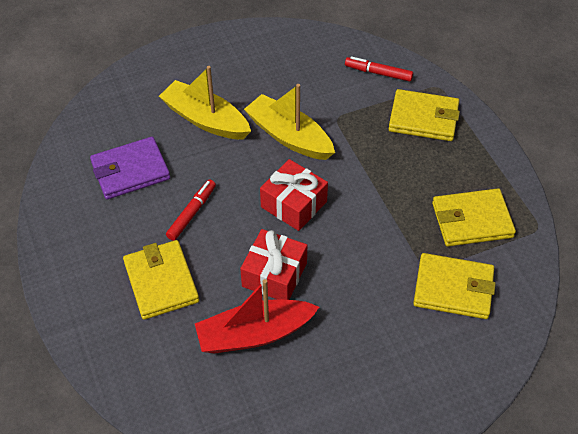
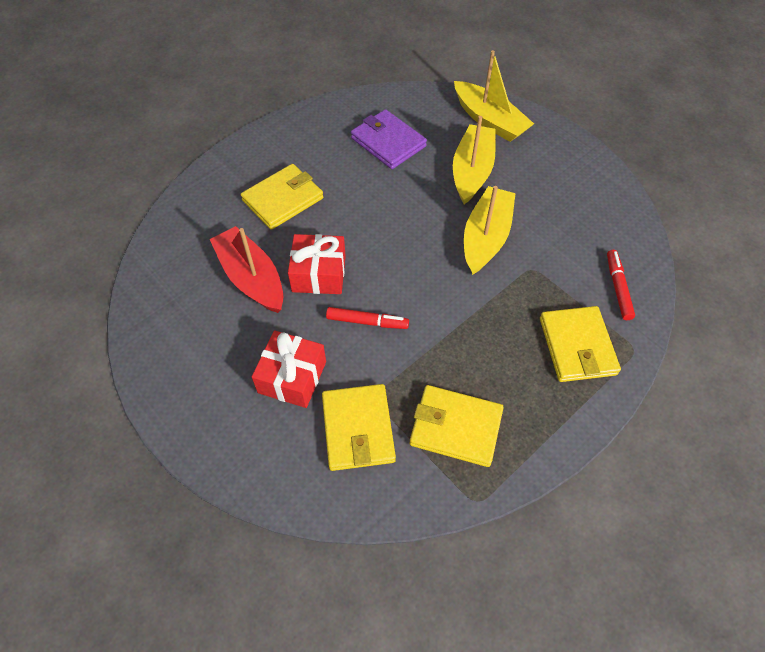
camera: 70 degrees right, 5 degrees up
red marker [166,180,216,241] -> red marker moved to [326,307,409,329]
red gift [260,159,328,231] -> red gift moved to [252,330,326,408]
yellow wallet [432,189,516,246] -> yellow wallet turned 45 degrees counterclockwise [410,385,503,467]
none -> yellow boat [454,50,534,142]

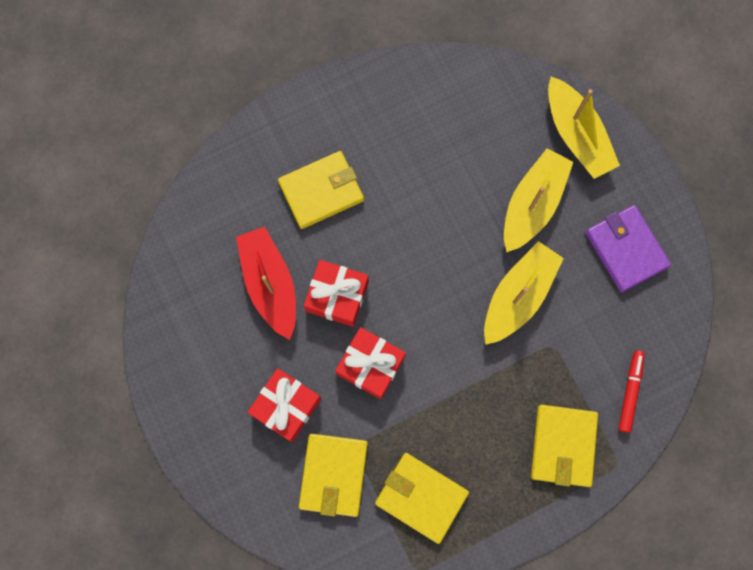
camera: 15 degrees right, 20 degrees up
red marker [326,307,409,329] -> red gift [335,327,406,399]
purple wallet [351,109,427,169] -> purple wallet moved to [585,205,671,292]

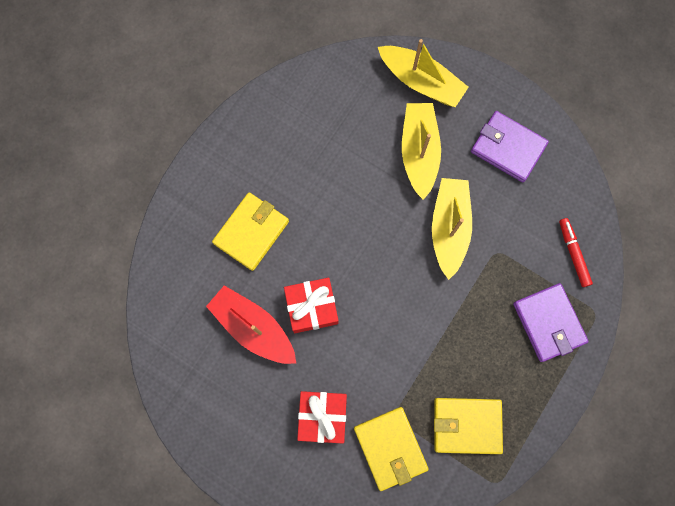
camera: 30 degrees left, 0 degrees up
red gift [335,327,406,399] -> none
yellow wallet [531,405,598,487] -> purple wallet [513,283,589,362]

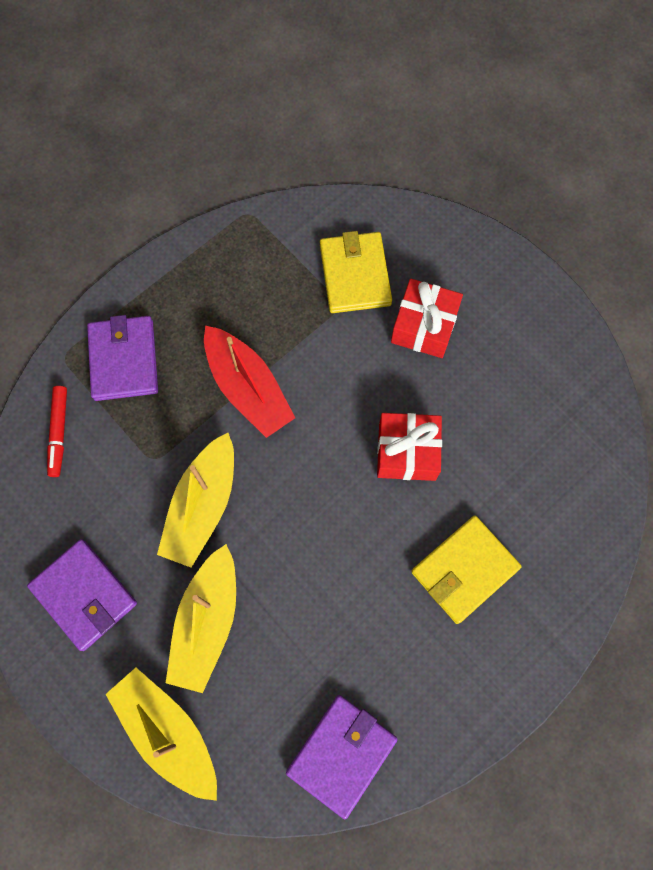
camera: 165 degrees left, 5 degrees down
red boat [206,285,296,364] -> red boat moved to [204,325,295,438]
yellow wallet [434,398,503,454] -> none
none -> purple wallet [286,695,398,819]

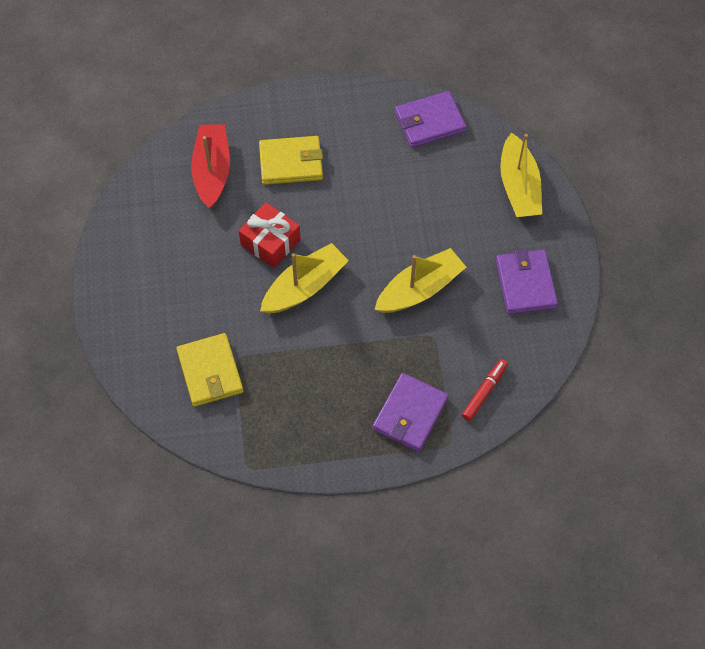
camera: 145 degrees left, 10 degrees down
yellow boat [166,544,236,693] -> yellow boat moved to [260,243,349,314]
red boat [204,325,295,438] -> red boat moved to [191,124,230,209]
yellow wallet [320,231,392,313] -> yellow wallet turned 45 degrees counterclockwise [176,333,243,407]
red gift [391,279,463,358] -> none

